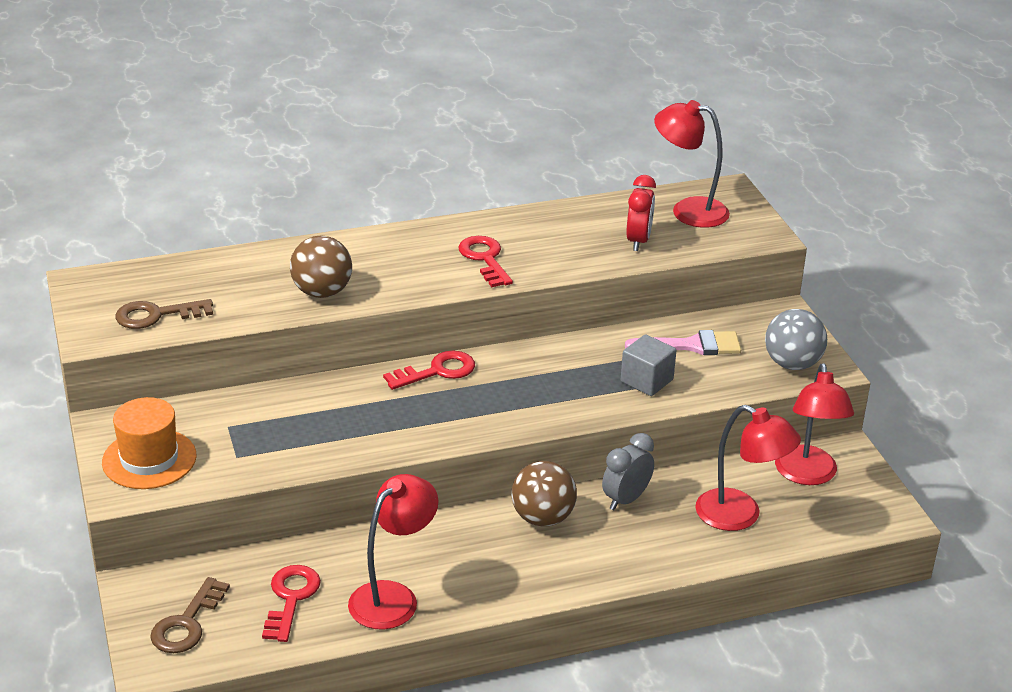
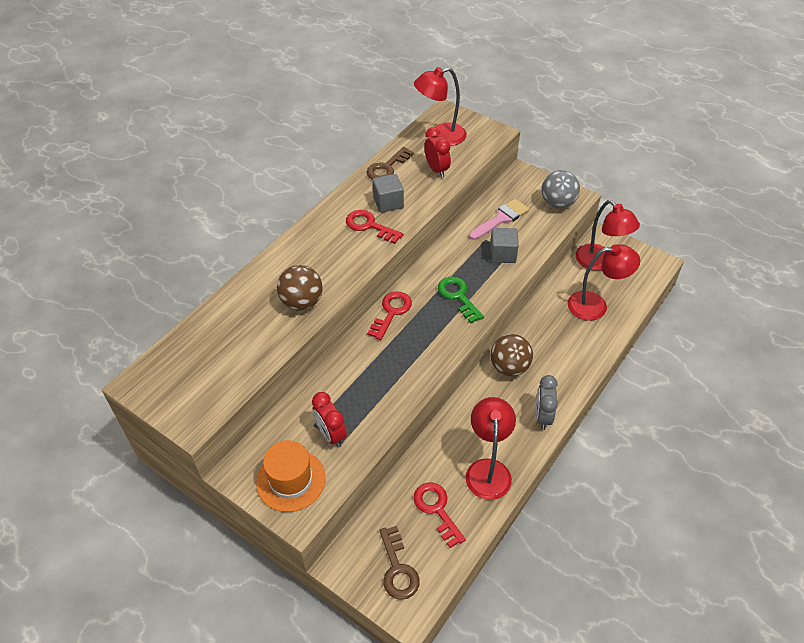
camera: 35 degrees left, 15 degrees up
brown key [115,299,213,329] -> brown key moved to [366,147,414,180]
grey clock [602,433,654,510] -> grey clock moved to [536,375,558,430]
none -> red clock [312,392,347,448]
none -> grey cube [372,174,404,213]
none -> green key [438,277,484,323]

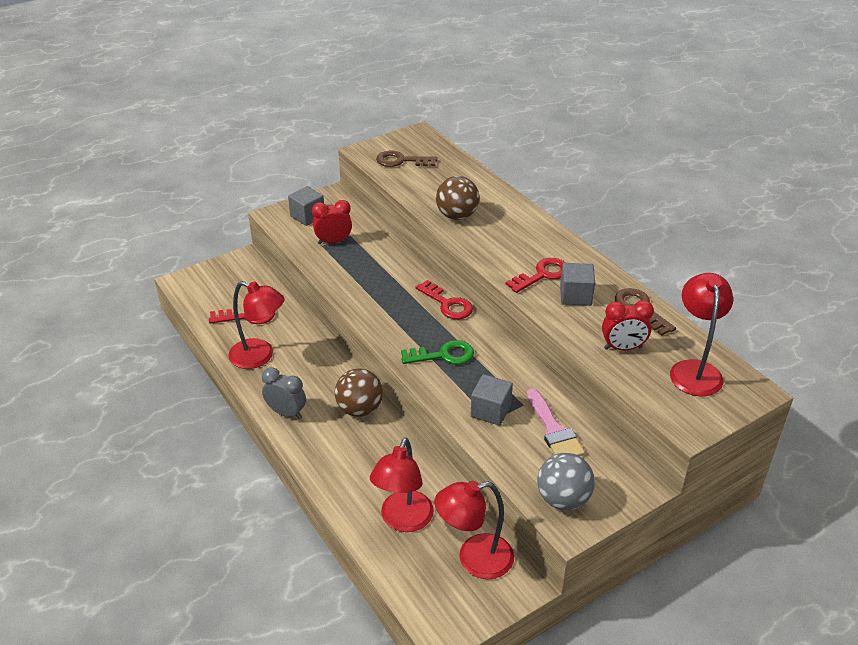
camera: 110 degrees right, 10 degrees down
orange hat [256,440,326,512] -> grey cube [288,186,324,226]
brown key [379,526,420,600] -> brown key moved to [376,151,437,167]

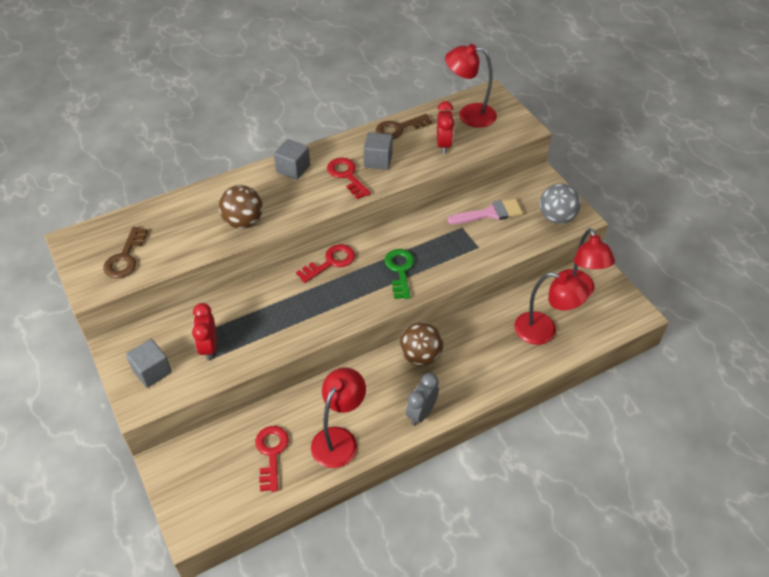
camera: 85 degrees left, 10 degrees up
grey cube [471,374,513,426] -> grey cube moved to [274,139,310,180]

